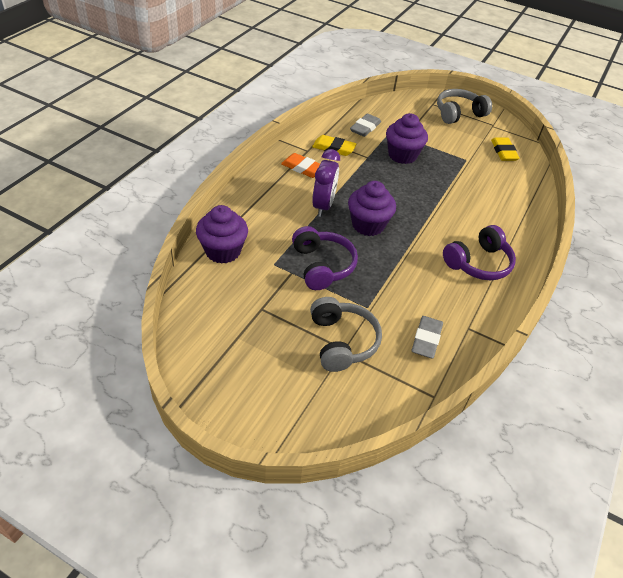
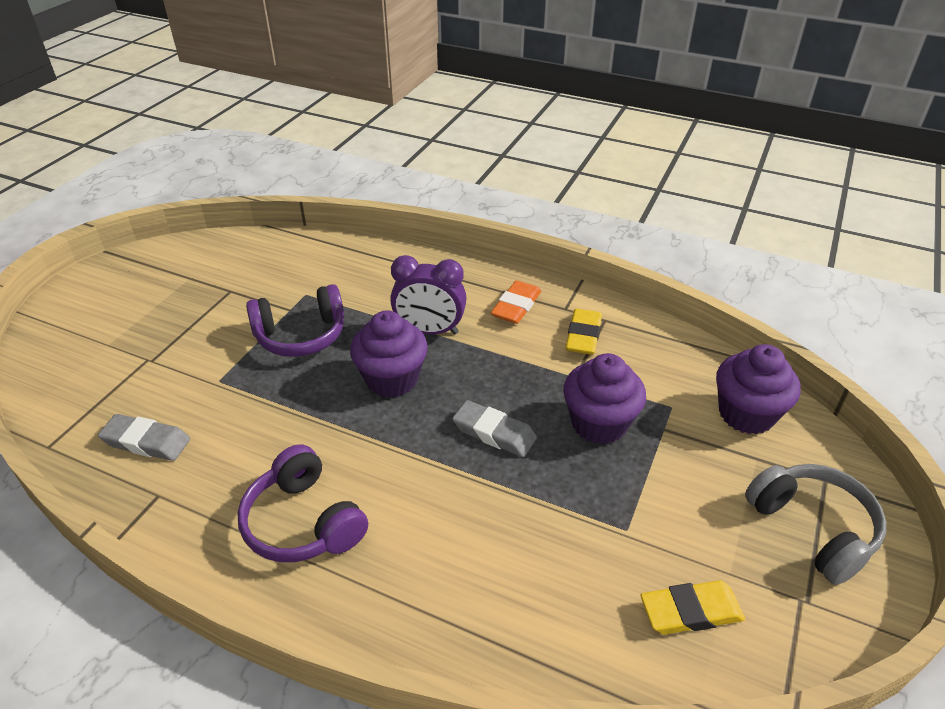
camera: 90 degrees right, 5 degrees down
purple cupcake [196,205,248,264] -> purple cupcake moved to [716,344,801,434]
grey headphones [310,297,382,372] -> none
grey eraser [350,114,381,137] -> grey eraser moved to [452,400,537,457]

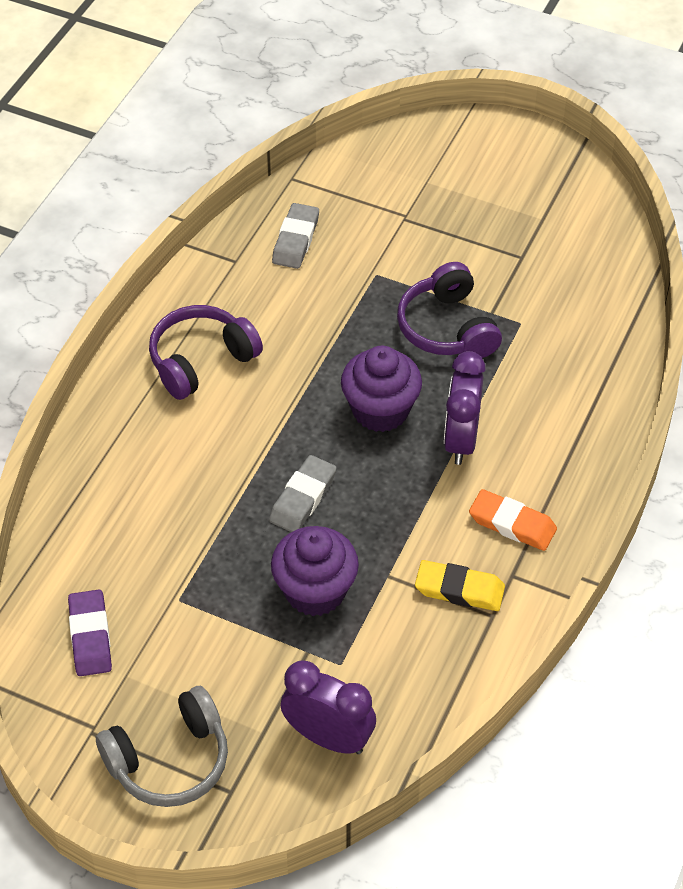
camera: 90 degrees right, 10 degrees up
yellow eraser [641,580,745,634] -> purple eraser [68,590,112,676]
purple cupcake [716,344,801,434] -> purple clock [281,660,376,754]

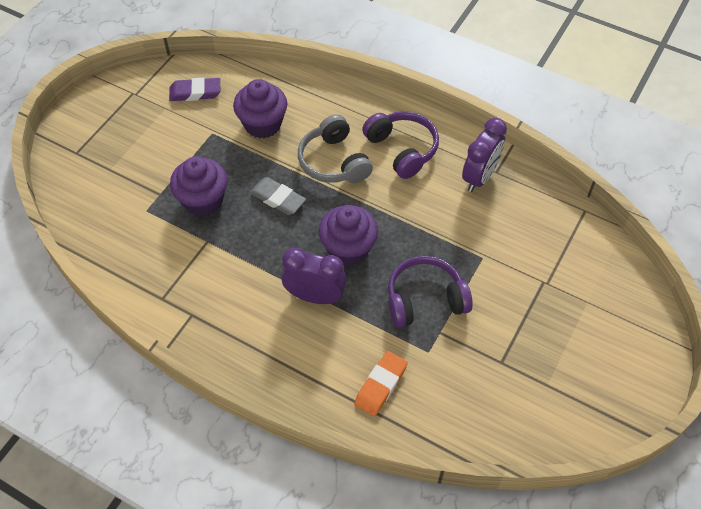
camera: 95 degrees right, 5 degrees up
grey headphones [96,686,228,807] -> grey headphones moved to [298,114,373,183]
grey eraser [272,203,319,269] -> none
purple clock [281,660,376,754] -> purple clock moved to [462,118,507,192]
yellow eraser [415,560,505,611] -> none
orange eraser [469,489,557,551] -> orange eraser moved to [354,351,408,416]
none -> purple cupcake [233,79,287,139]

